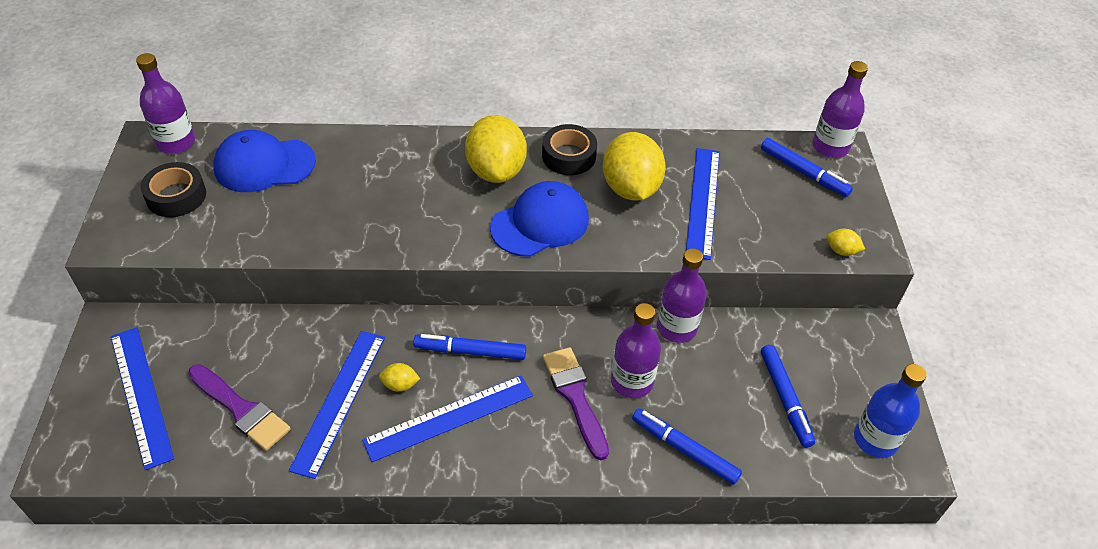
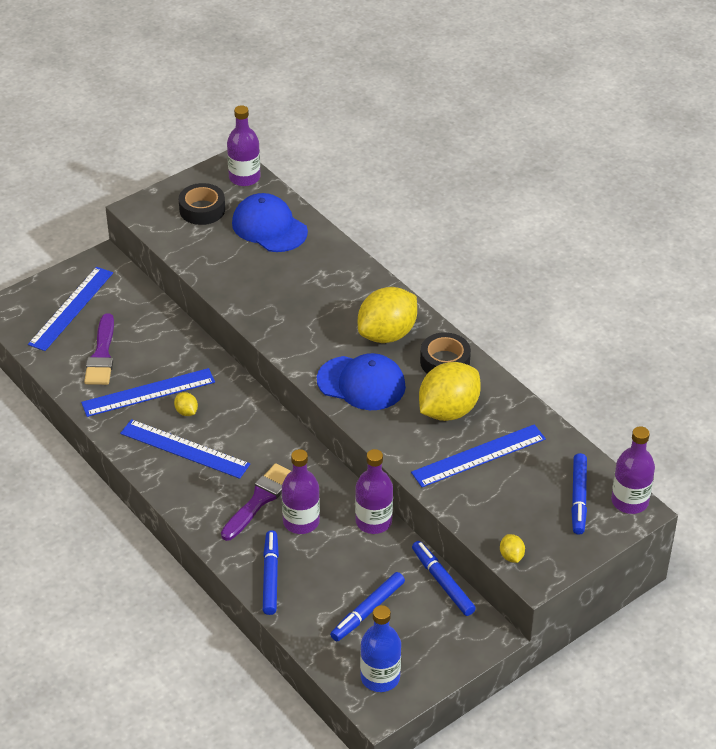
camera: 55 degrees right, 5 degrees down
blue marker [413,334,526,360] -> blue marker moved to [412,541,476,616]

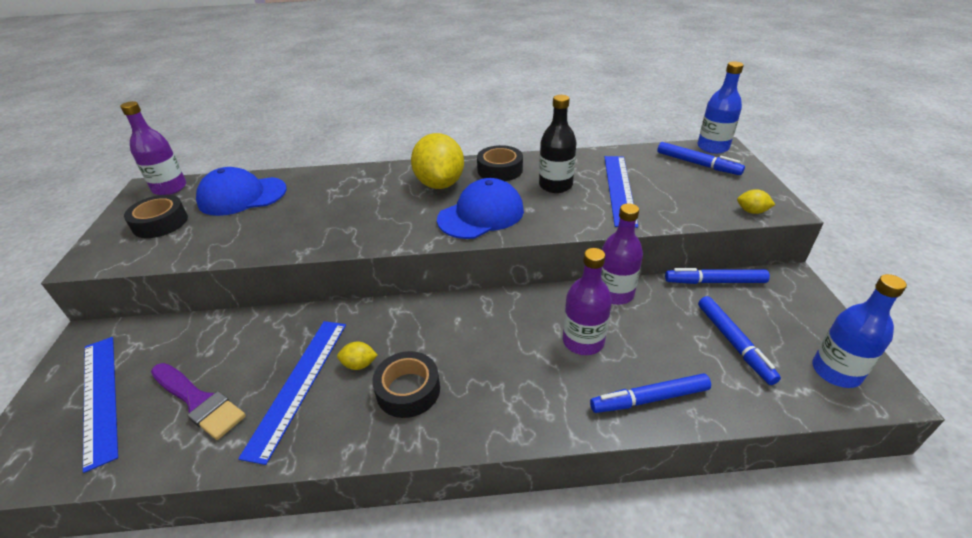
camera: 55 degrees left, 5 degrees down
blue ruler [120,419,250,479] -> black tape [372,351,440,418]
purple brush [221,463,291,541] -> none
blue marker [263,530,279,615] -> blue marker turned 45 degrees counterclockwise [590,373,711,413]
yellow lemon [419,362,481,421] -> black bottle [539,95,576,193]
purple bottle [611,426,655,514] -> blue bottle [697,61,744,154]

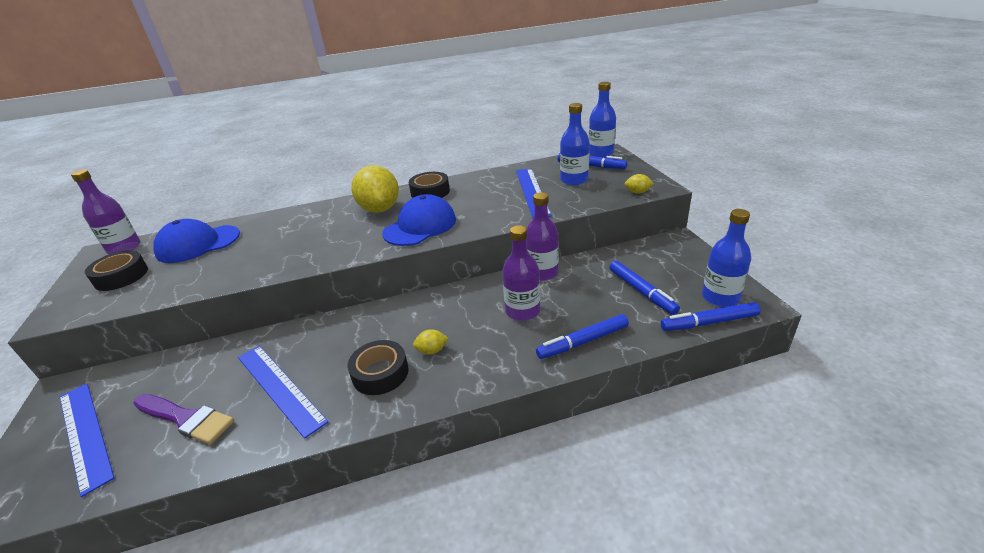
camera: 10 degrees left, 5 degrees down
blue ruler [238,321,346,465] -> blue ruler turned 45 degrees counterclockwise [238,346,328,439]
yellow lemon [337,341,378,370] -> yellow lemon moved to [413,329,449,354]
black bottle [539,95,576,193] -> none
blue marker [665,268,770,284] -> blue marker moved to [661,302,761,331]
none -> blue bottle [560,103,590,185]

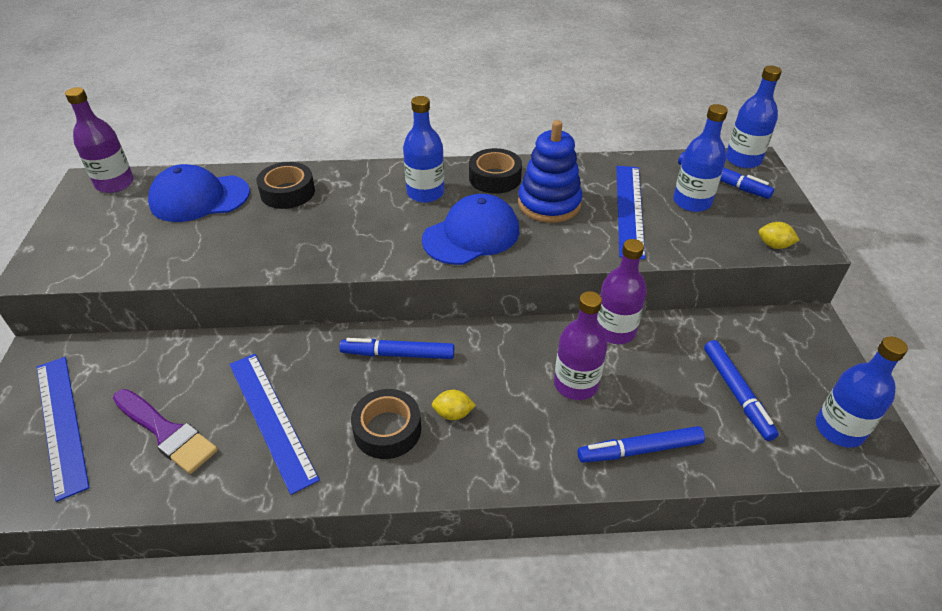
camera: 10 degrees right, 10 degrees up
black tape [85,250,148,291] -> black tape moved to [257,162,315,209]
yellow lemon [351,165,399,213] -> blue bottle [403,96,444,203]
blue marker [661,302,761,331] -> blue marker moved to [339,338,454,359]
none -> blue stacking toy [518,120,582,223]

